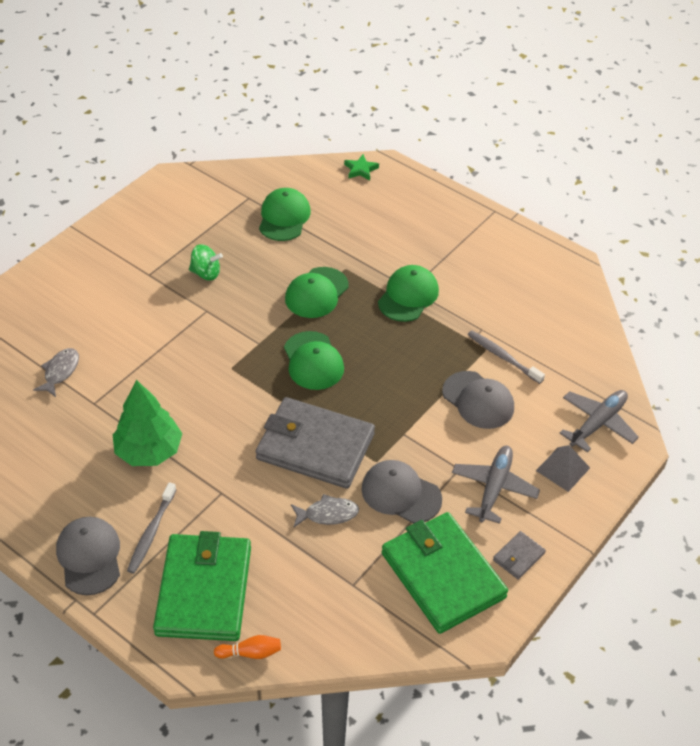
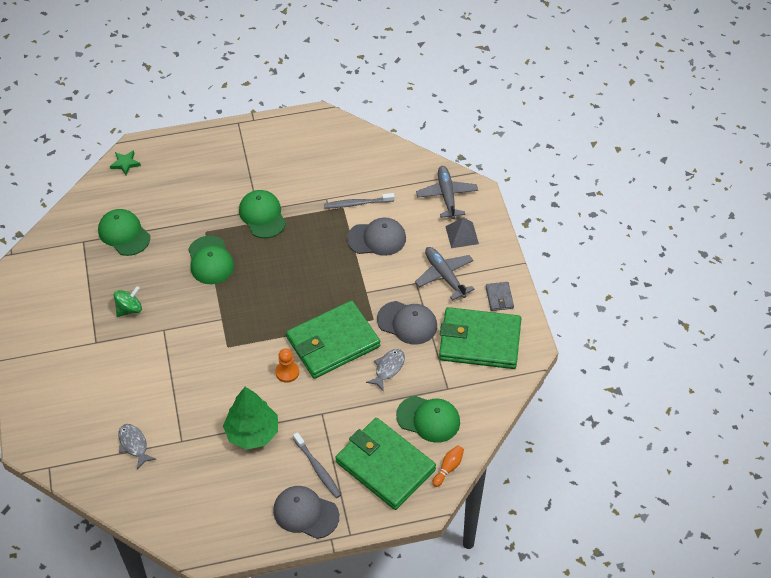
camera: 50 degrees left, 5 degrees up
grey wallet [255,397,375,489] -> green wallet [286,300,380,379]
green cap [284,331,344,390] -> green cap moved to [396,396,460,443]
grey cap [361,460,442,524] -> grey cap turned 135 degrees counterclockwise [377,301,437,345]
none -> orange pawn [275,349,299,383]

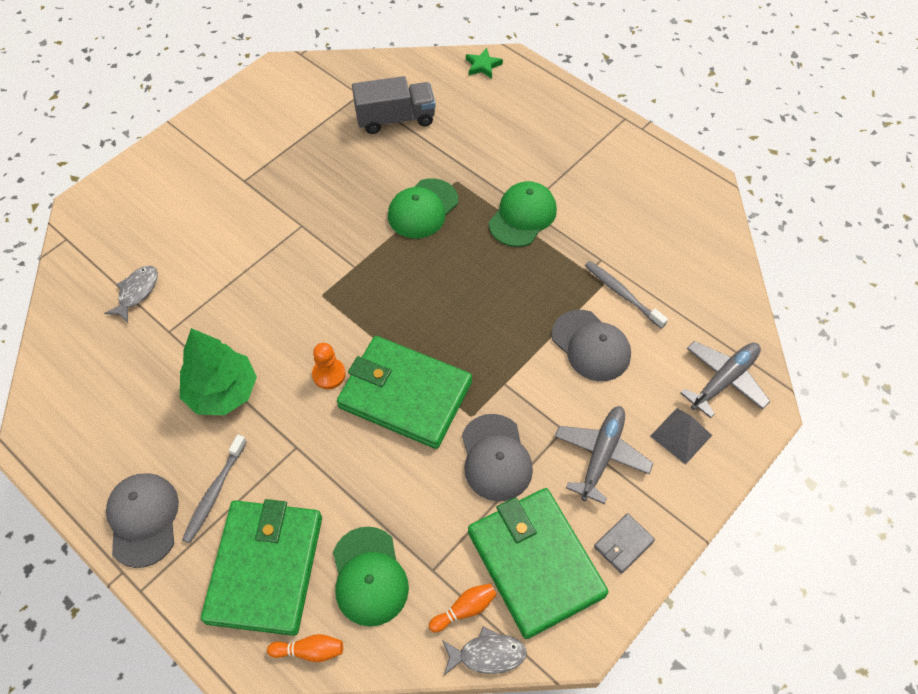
camera: 55 degrees right, 5 degrees up
green cap [98,209,150,256] -> grey truck [352,76,436,134]
green spinning top [114,286,142,317] -> none
grey fish [366,349,405,392] -> grey fish moved to [442,627,527,675]
none -> orange bowling pin [429,583,497,632]

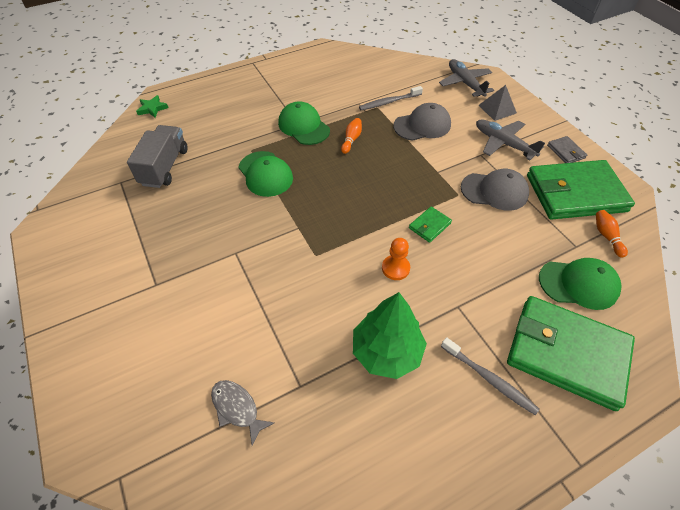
camera: 70 degrees left, 5 degrees down
grey cap [106,473,179,568] -> none
orange bowling pin [267,634,343,662] -> orange bowling pin moved to [341,118,362,154]
green wallet [337,336,472,449] -> green wallet [409,206,452,243], size x0.41
grey fish [442,627,527,675] -> none

